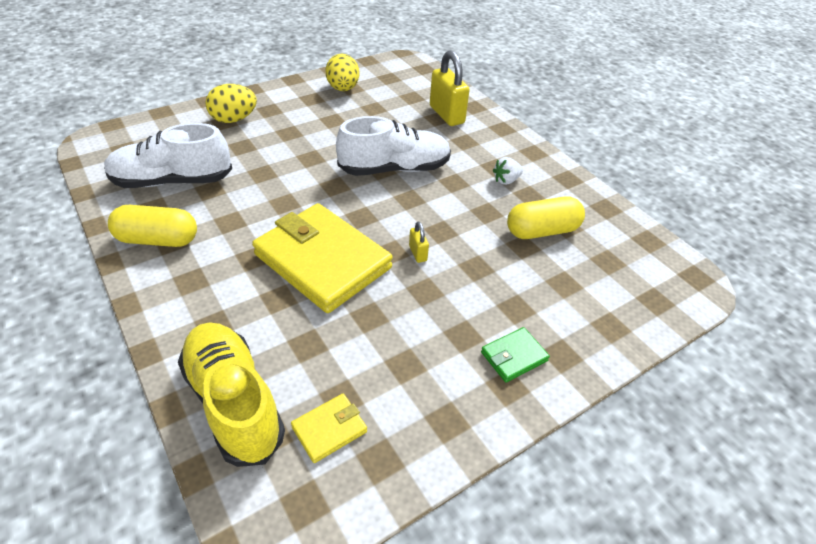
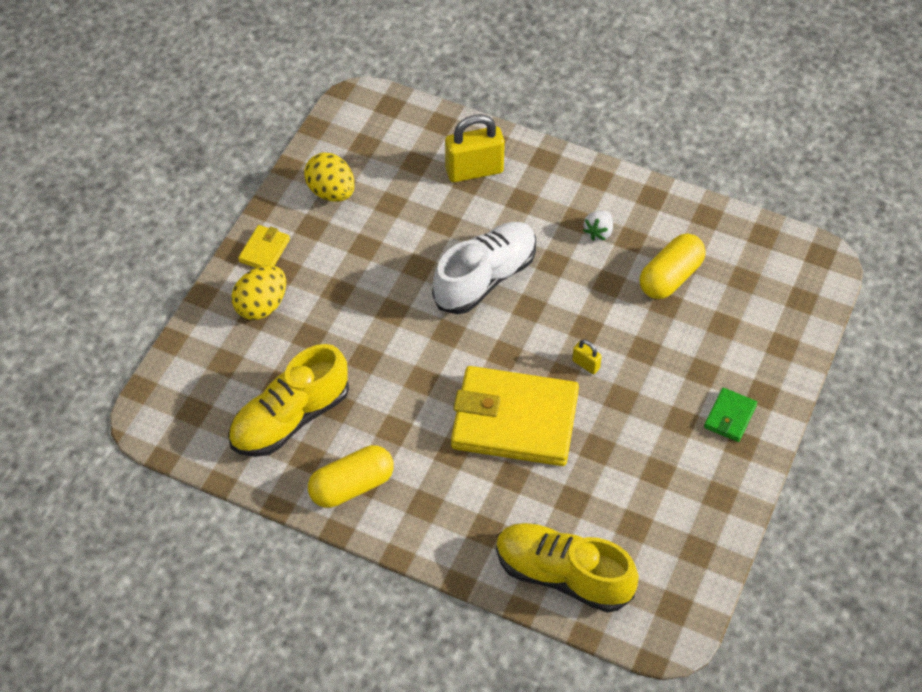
camera: 30 degrees left, 10 degrees up
white shoe [104,123,232,188] -> yellow shoe [228,344,349,457]
yellow wallet [291,394,367,463] -> yellow wallet moved to [238,225,290,268]
yellow padlock [430,51,470,126] -> yellow padlock turned 45 degrees counterclockwise [445,114,505,182]

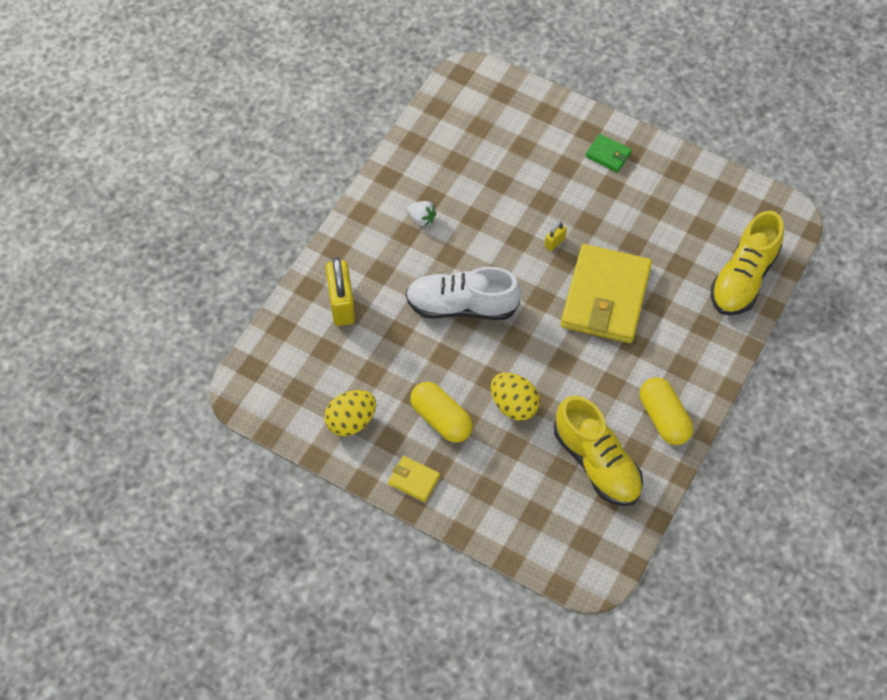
camera: 85 degrees left, 5 degrees up
yellow egg [232,265,286,320] -> yellow egg moved to [491,373,540,421]
white shoe [432,222,536,314] -> white shoe turned 45 degrees counterclockwise [406,267,521,320]
yellow capsule [640,234,706,299] -> yellow capsule moved to [410,382,473,443]

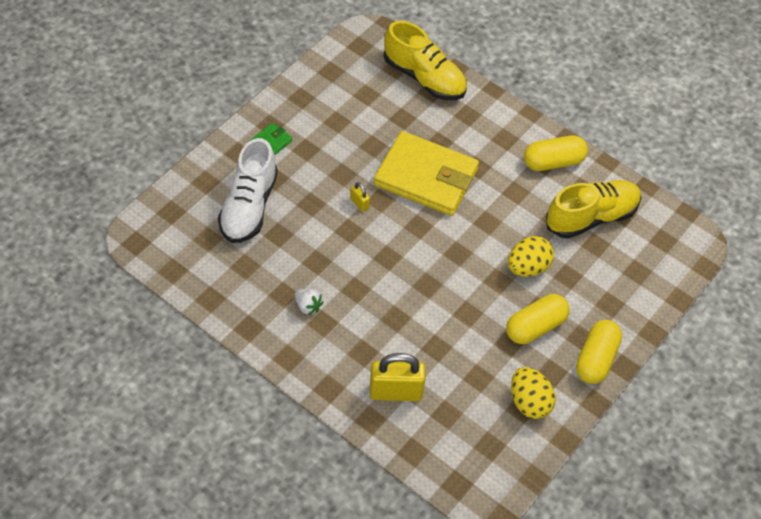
camera: 85 degrees left, 5 degrees down
yellow wallet [388,456,440,502] -> yellow capsule [576,320,622,384]
white shoe [406,267,521,320] -> white shoe moved to [218,138,278,243]
white strawberry [407,201,437,227] -> white strawberry turned 90 degrees clockwise [295,289,323,315]

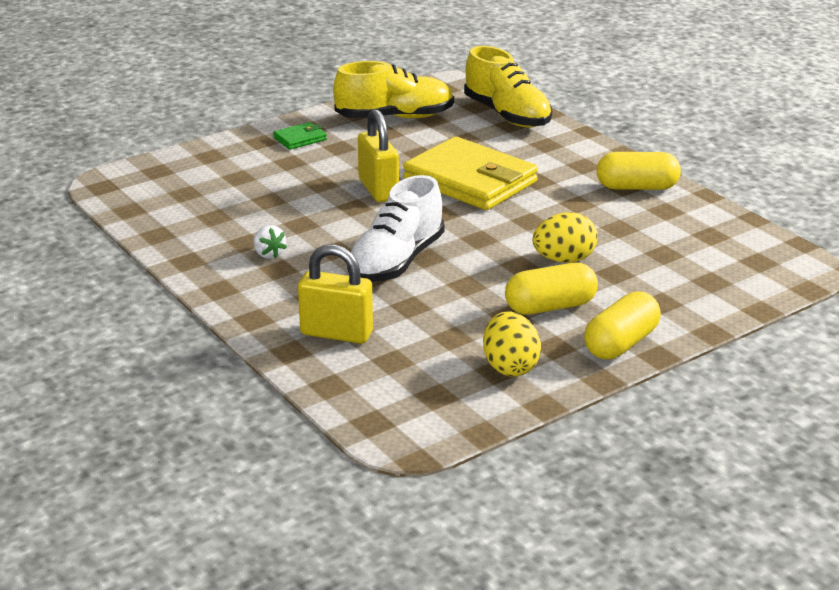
camera: 20 degrees right, 25 degrees down
white shoe [218,138,278,243] -> white shoe moved to [347,175,445,282]
yellow padlock [350,182,370,212] -> yellow padlock [358,109,399,202], size x2.17
yellow shoe [546,180,641,239] -> yellow shoe moved to [333,61,454,118]

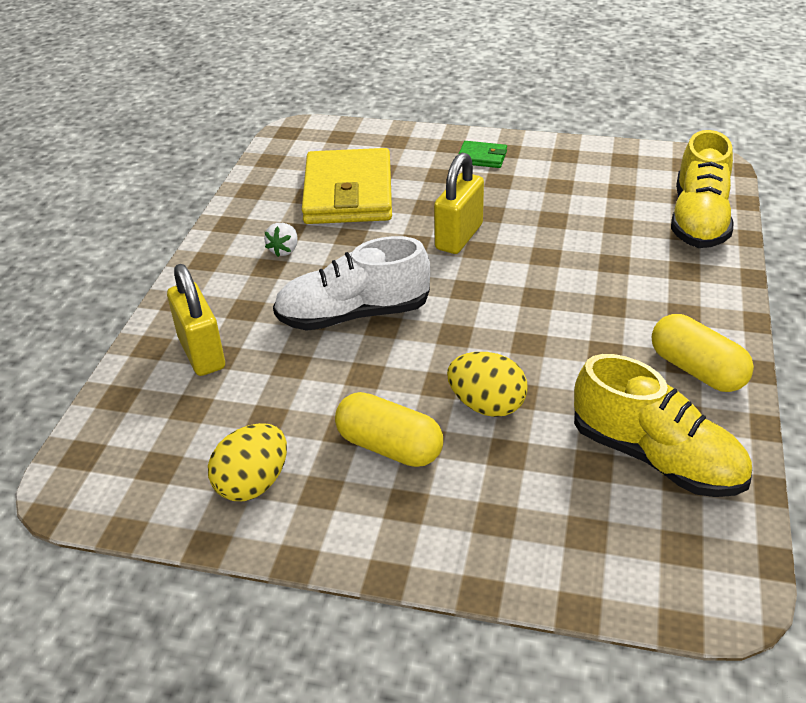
camera: 50 degrees right, 10 degrees up
yellow shoe [333,61,454,118] -> yellow shoe moved to [574,354,752,497]
yellow wallet [403,137,538,210] -> yellow wallet moved to [302,148,392,224]
yellow capsule [584,291,661,359] -> none

